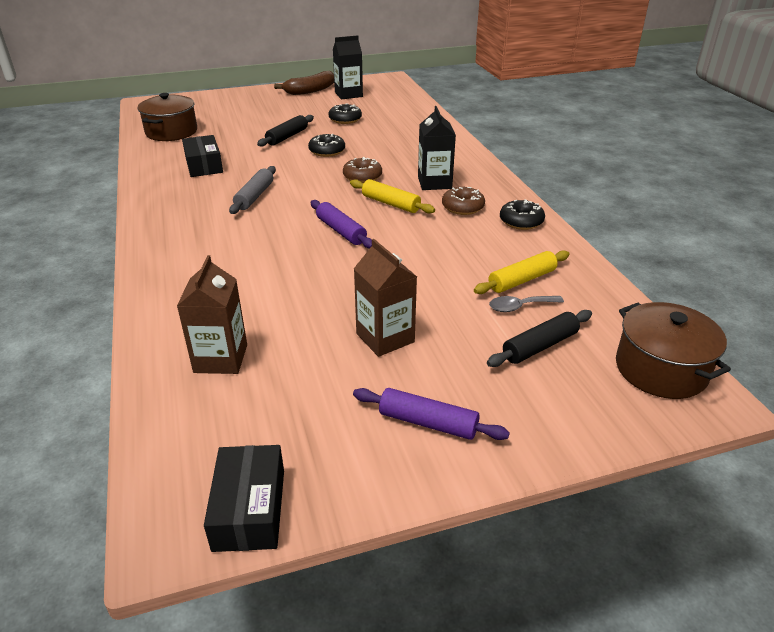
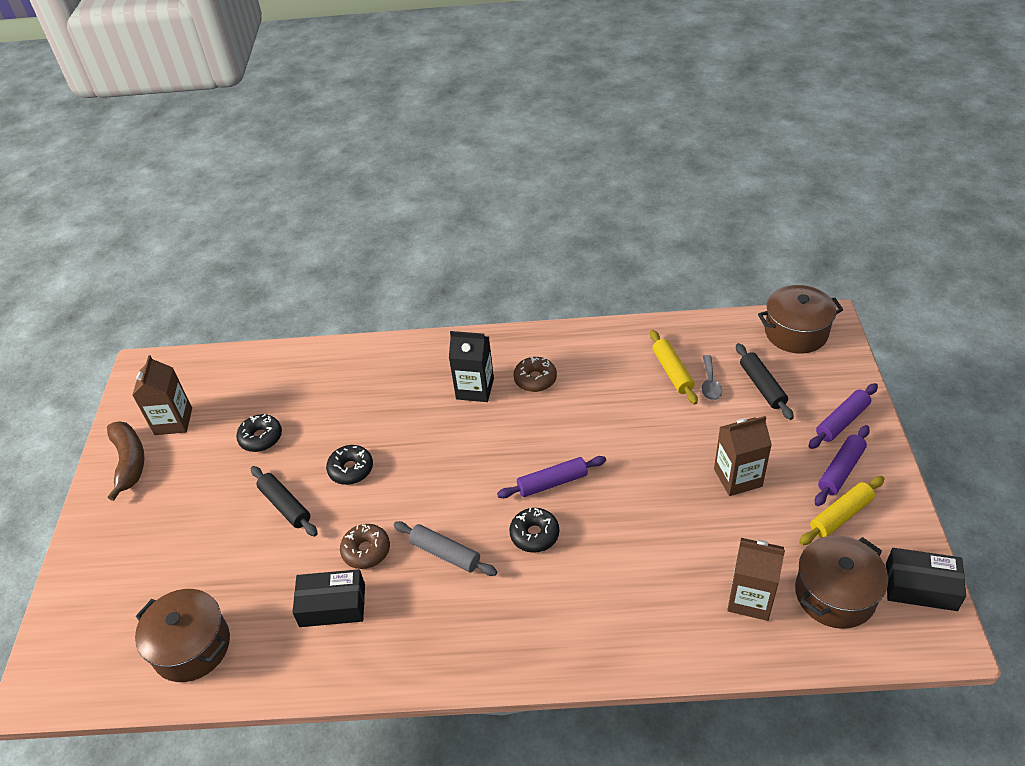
camera: 70 degrees left, 10 degrees up
black carton [333,35,363,99] -> brown carton [132,355,192,435]
brown donut [343,157,382,183] -> brown donut moved to [340,524,390,569]
yellow rolling pin [350,179,435,214] -> yellow rolling pin moved to [799,476,884,545]
black donut [500,199,545,230] -> black donut moved to [509,508,559,553]
none -> brown pot [795,535,888,629]
none -> purple rolling pin [808,383,878,449]

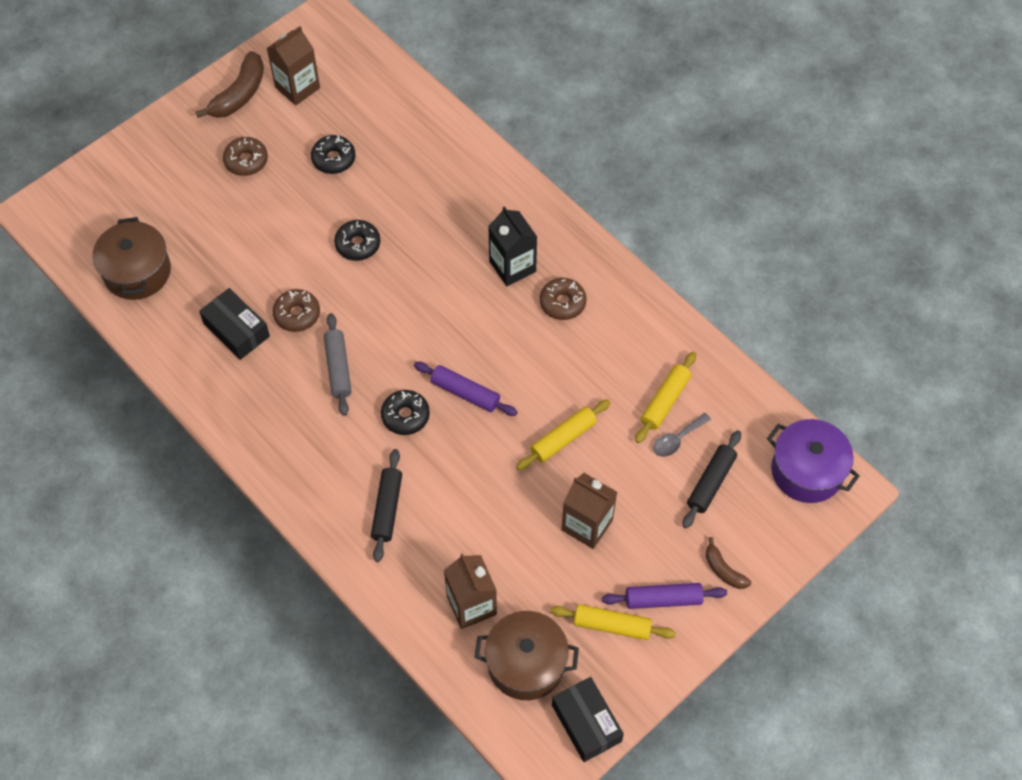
camera: 45 degrees right, 15 degrees up
black rolling pin [251,466,318,537] -> black rolling pin moved to [371,449,402,562]
brown pot [758,285,843,354] -> purple pot [767,419,860,503]
purple rolling pin [808,383,878,449] -> brown banana [706,537,751,589]
none -> brown donut [223,137,268,176]
none -> yellow rolling pin [516,399,610,470]

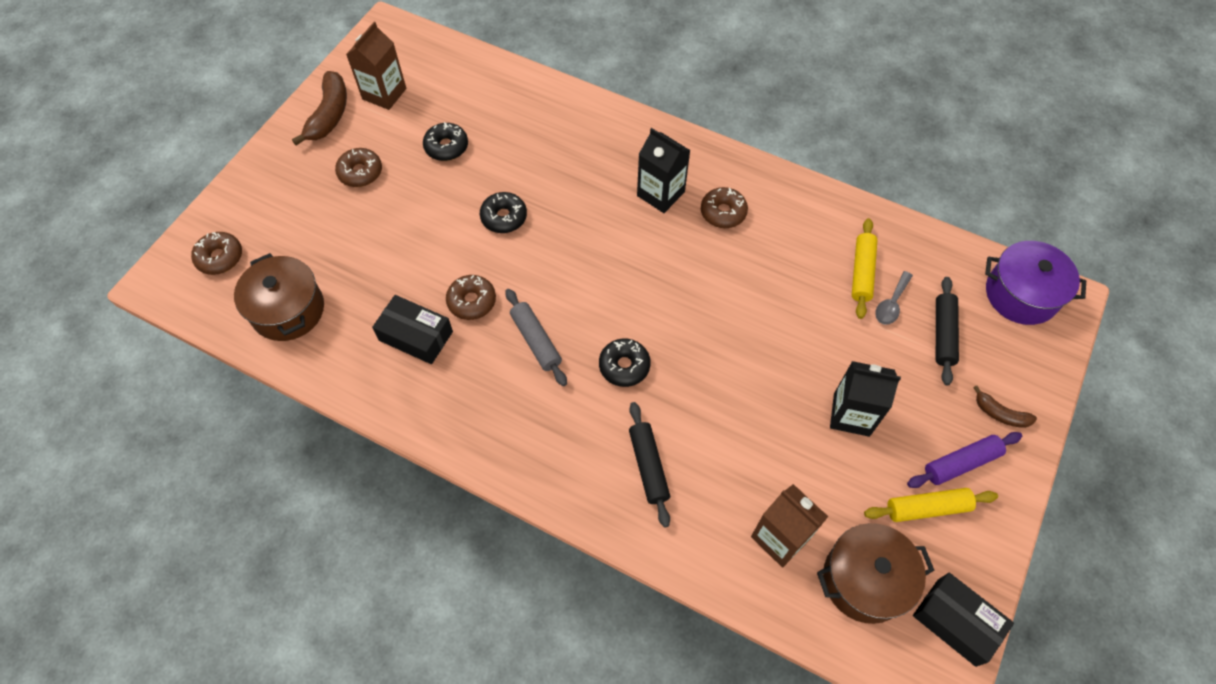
camera: 20 degrees left, 0 degrees up
purple rolling pin [414,362,518,416] -> none
yellow rolling pin [516,399,610,470] -> none
brown carton [562,473,617,549] -> black carton [830,361,901,437]
none -> brown donut [191,232,242,275]

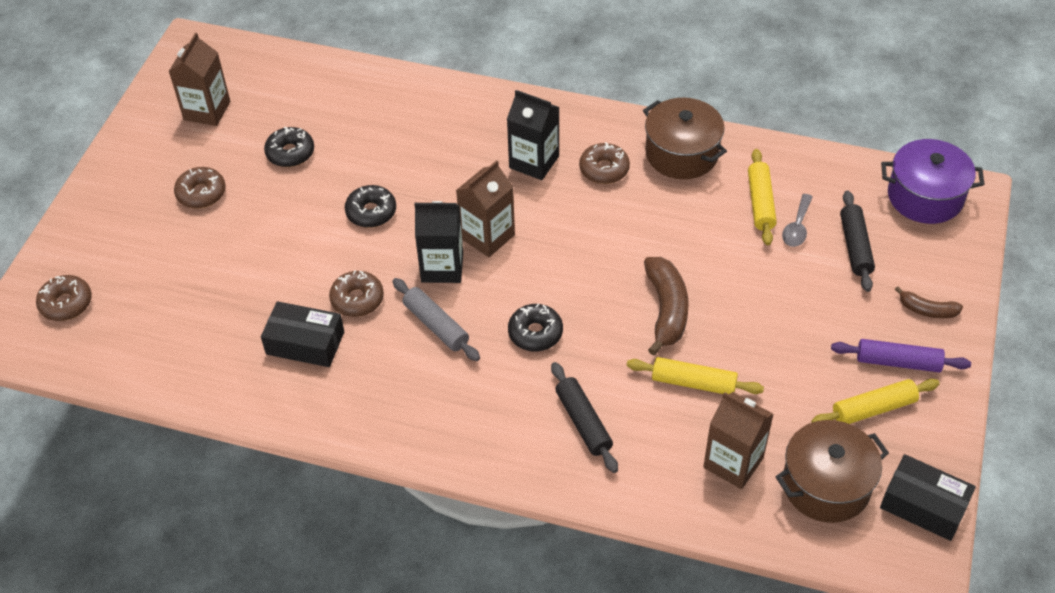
camera: 10 degrees left, 10 degrees down
brown pot [234,253,324,341] -> brown pot moved to [643,98,727,179]
brown banana [292,71,347,146] -> brown banana moved to [644,257,689,356]
black carton [830,361,901,437] -> black carton moved to [414,201,463,283]
purple rolling pin [907,432,1022,488] -> purple rolling pin turned 45 degrees clockwise [831,339,971,372]
none -> brown carton [456,160,515,257]
none -> yellow rolling pin [627,357,764,394]

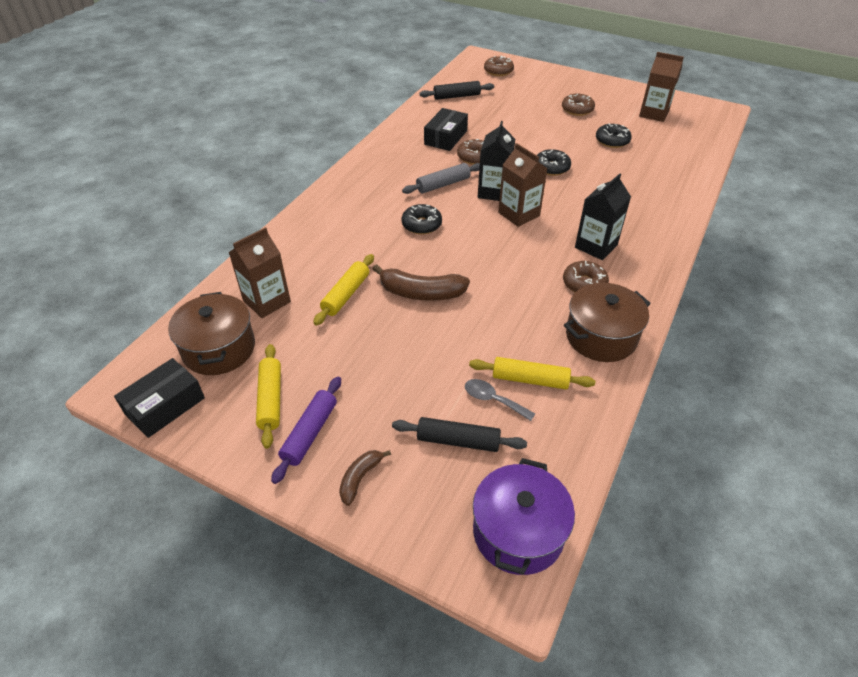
camera: 100 degrees right, 5 degrees down
black rolling pin [551,362,618,473] -> black rolling pin moved to [419,81,494,100]

